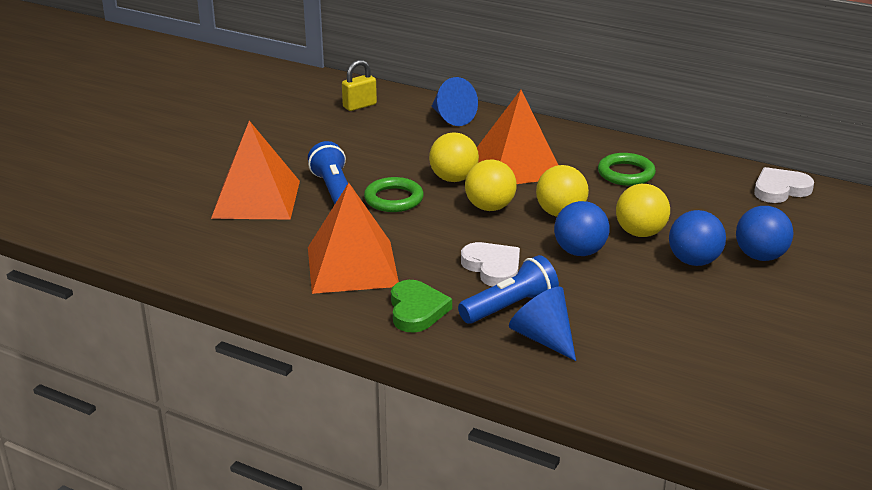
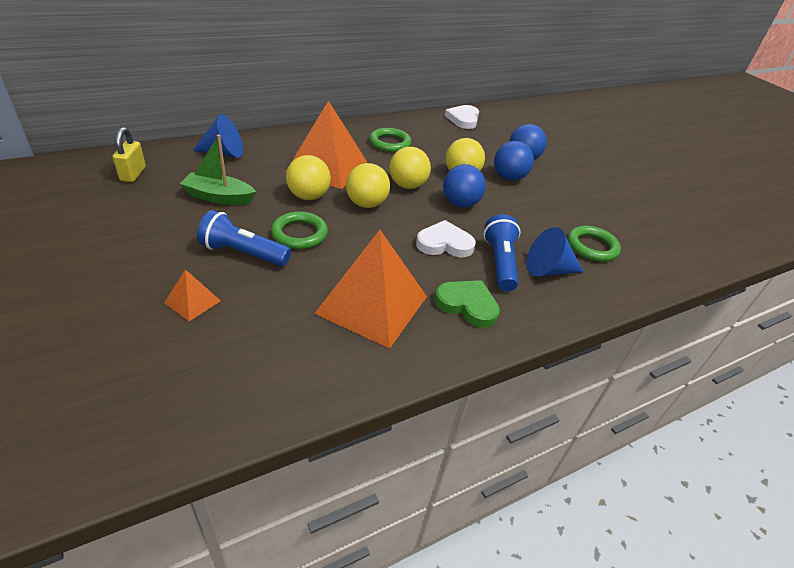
camera: 60 degrees left, 10 degrees up
orange pyramid [211,121,300,219] -> orange pyramid [164,269,221,321], size x0.44
none -> green boat [180,135,256,205]
none -> green ring [568,226,621,262]

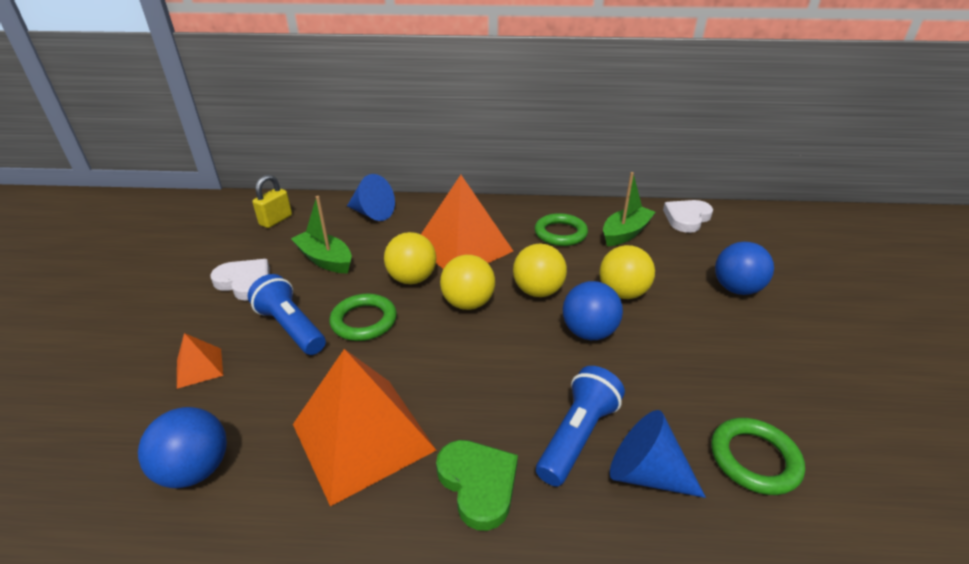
camera: 35 degrees right, 5 degrees down
white heart [416,220,476,258] -> white heart moved to [210,259,270,301]
blue ball [494,141,534,181] -> blue ball moved to [138,407,227,488]
none -> green boat [603,172,656,246]

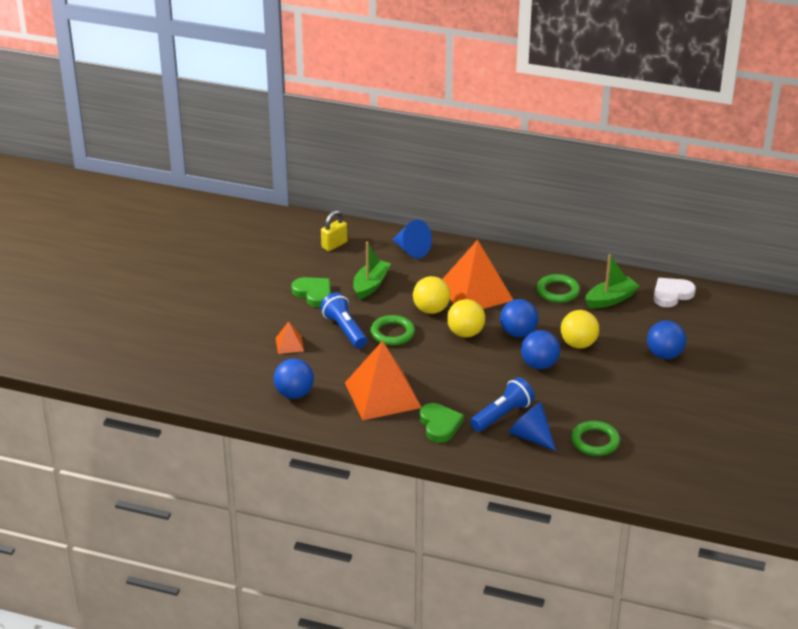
camera: 15 degrees right, 0 degrees up
white heart [210,259,270,301] -> green heart [291,277,331,307]
green boat [291,196,352,273] -> green boat turned 60 degrees clockwise [353,242,391,300]
yellow ball [513,243,567,297] -> blue ball [500,299,538,337]

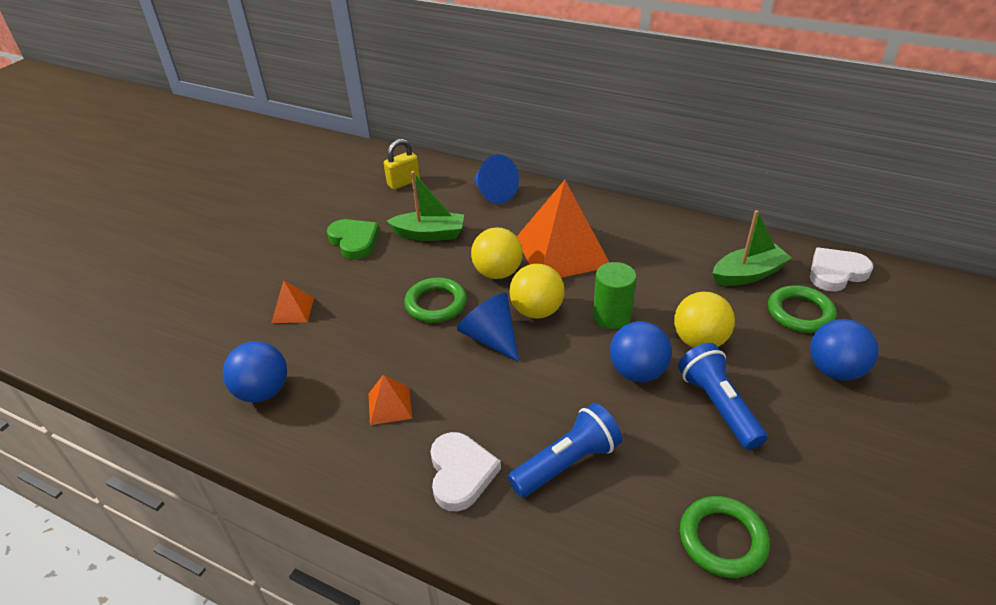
camera: 10 degrees right, 5 degrees up
blue flashlight [320,292,367,348] -> blue flashlight moved to [678,343,767,450]
orange pyramid [345,341,421,420] -> orange pyramid [369,374,412,425], size x0.44
green boat [353,242,391,300] -> green boat turned 60 degrees clockwise [387,171,464,241]
green heart [420,403,464,443] -> white heart [430,432,501,511]
blue ball [500,299,538,337] -> green cylinder [593,262,637,329]
blue cone [508,402,556,451] -> blue cone moved to [457,293,519,362]
green ring [537,274,580,303] -> green ring moved to [768,285,837,333]

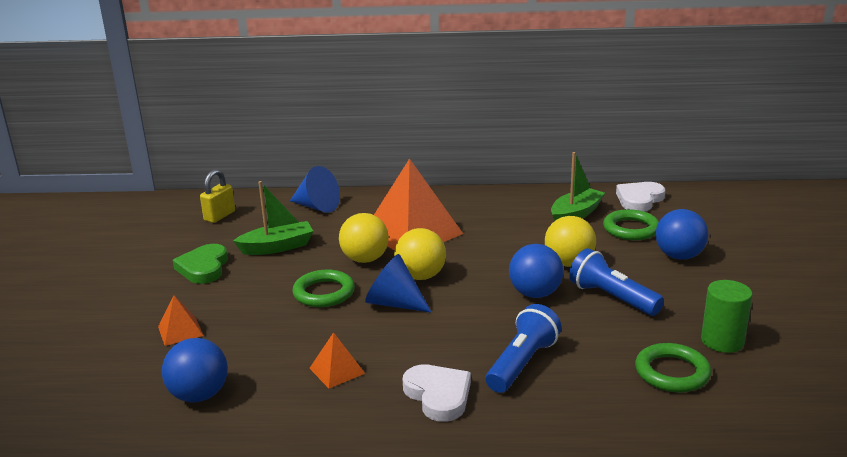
camera: 25 degrees left, 15 degrees down
green heart [327,219,380,260] -> green heart turned 120 degrees counterclockwise [173,244,228,284]
green cylinder [593,262,637,329] -> green cylinder moved to [701,280,752,353]

